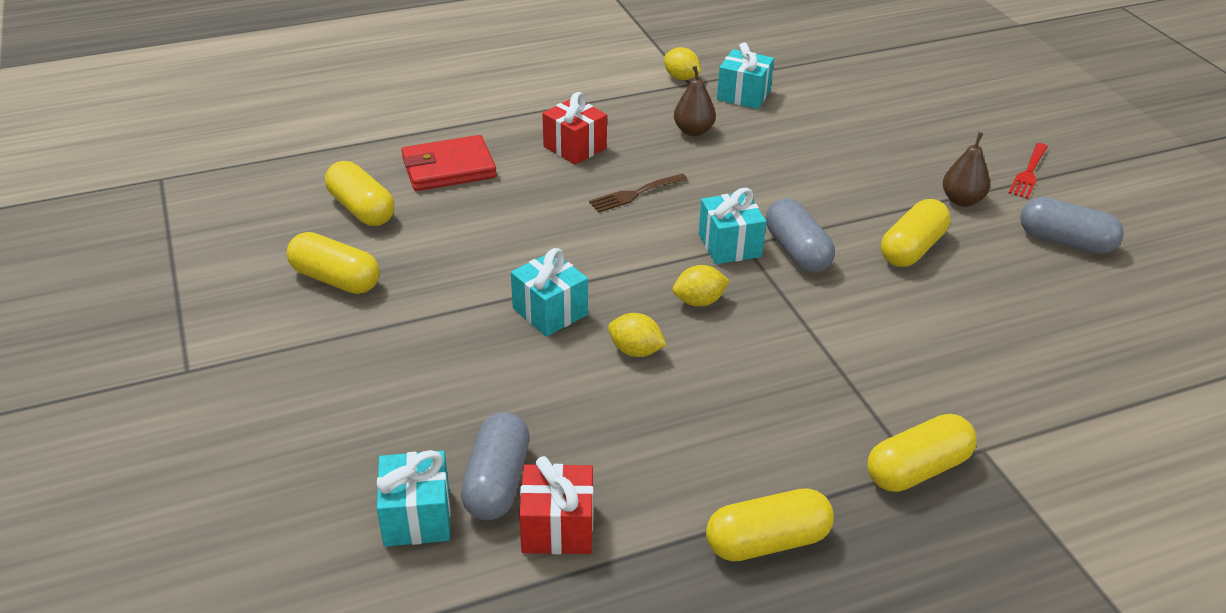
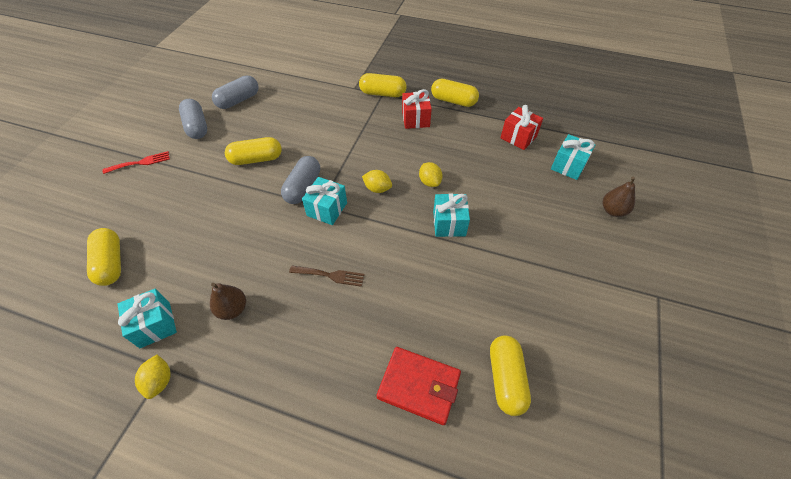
camera: 140 degrees left, 15 degrees up
yellow capsule [287,232,380,294] -> yellow capsule moved to [87,228,121,286]
grey capsule [461,412,530,520] -> grey capsule moved to [212,76,259,109]
red gift [542,92,607,165] -> red gift moved to [402,89,432,129]
brown pear [943,132,990,207] -> brown pear moved to [603,177,635,217]

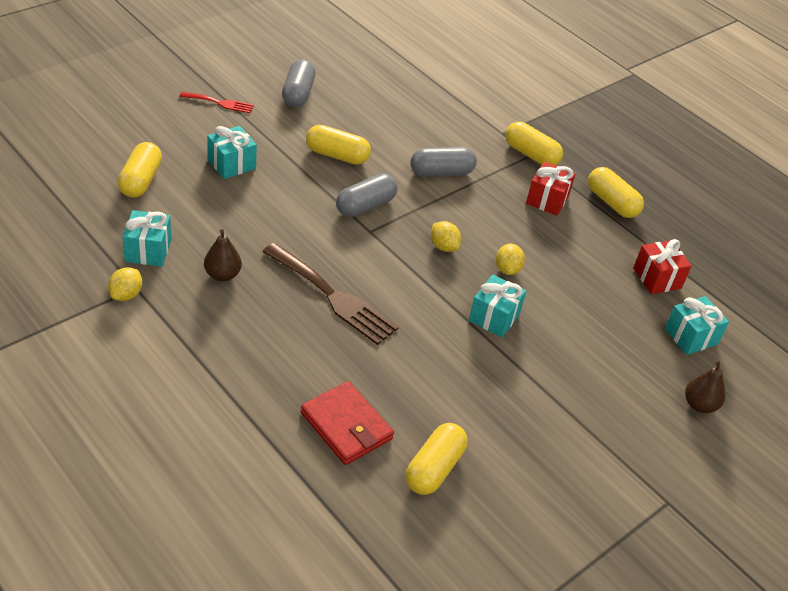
camera: 25 degrees right, 10 degrees down
grey capsule [212,76,259,109] -> grey capsule moved to [410,147,477,177]
brown fork [289,266,365,287] -> brown fork [262,243,399,345], size x1.89
turquoise gift [302,177,347,225] -> turquoise gift moved to [207,126,257,179]

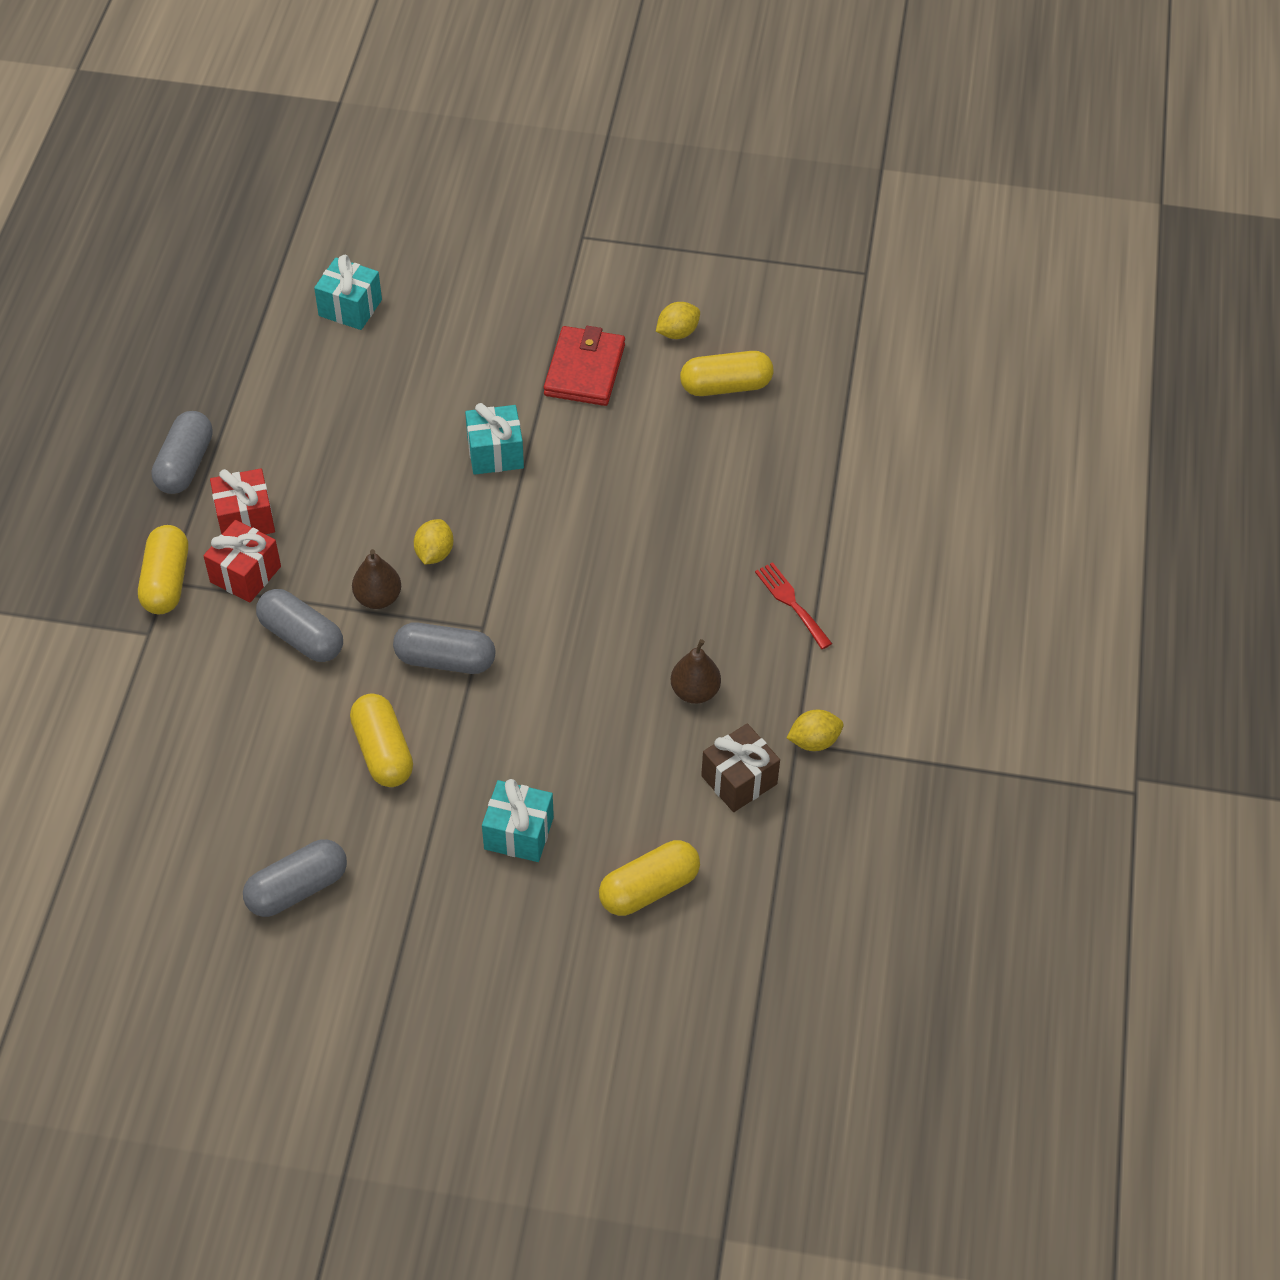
camera: 125 degrees left, 10 degrees up
turquoise gift [123,210,171,267] -> brown gift [701,723,780,812]
red fork [179,92,254,113] -> red fork moved to [755,562,832,649]
brown fork [262,243,399,345] -> none
red wallet [301,381,394,465] -> red wallet moved to [544,326,625,406]
yellow lemon [496,244,525,275] -> yellow lemon moved to [656,302,700,339]
yellow capsule [588,167,644,218] -> grey capsule [152,411,213,494]
red gift [633,239,691,294] -> red gift moved to [203,520,281,602]
brown pear [685,360,725,413] -> brown pear moved to [352,549,401,609]

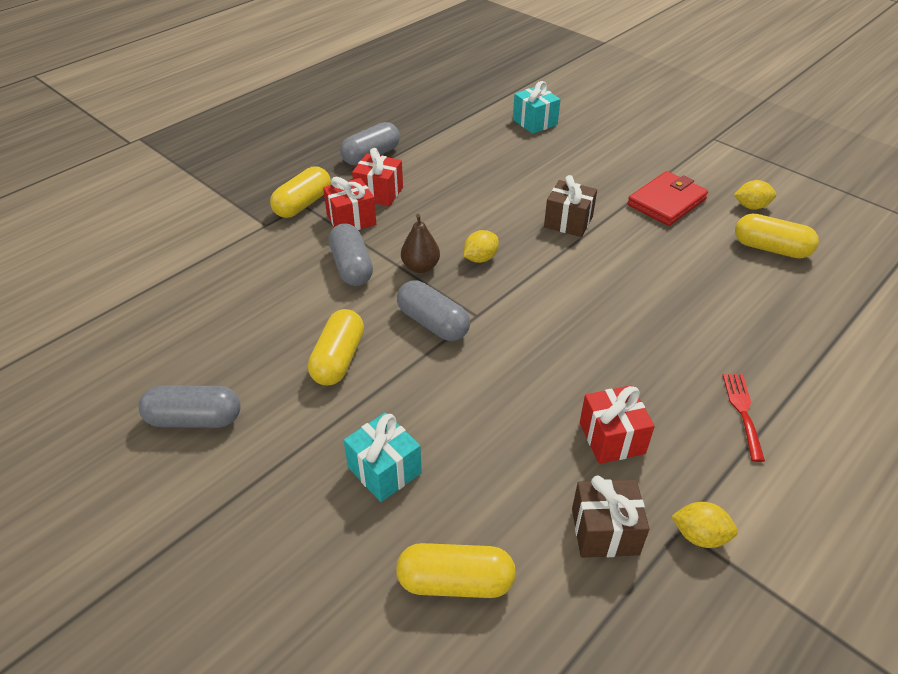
camera: 35 degrees right, 10 degrees down
turquoise gift [465,403,524,475] -> brown gift [544,175,597,237]
brown pear [671,639,721,704] -> red gift [580,385,655,464]

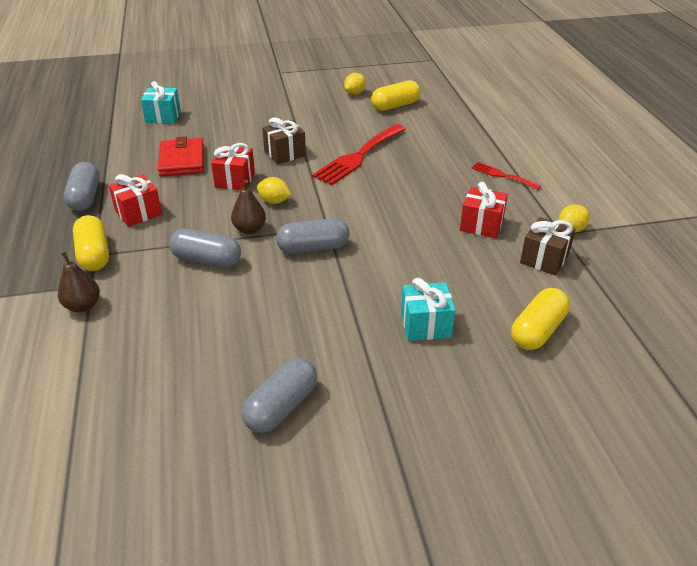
camera: 55 degrees left, 5 degrees down
yellow capsule [308,309,364,385] -> none
red gift [323,177,376,230] -> red gift moved to [211,143,255,190]
yellow lemon [464,230,499,263] -> yellow lemon turned 60 degrees counterclockwise [257,177,291,204]
red wallet [627,171,708,226] -> red wallet moved to [158,137,204,176]
none -> brown pear [58,252,100,312]
none -> red fork [312,124,406,185]

